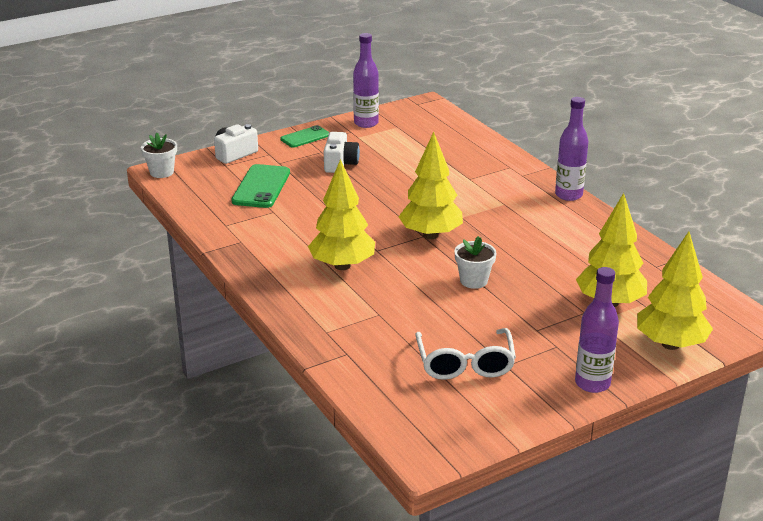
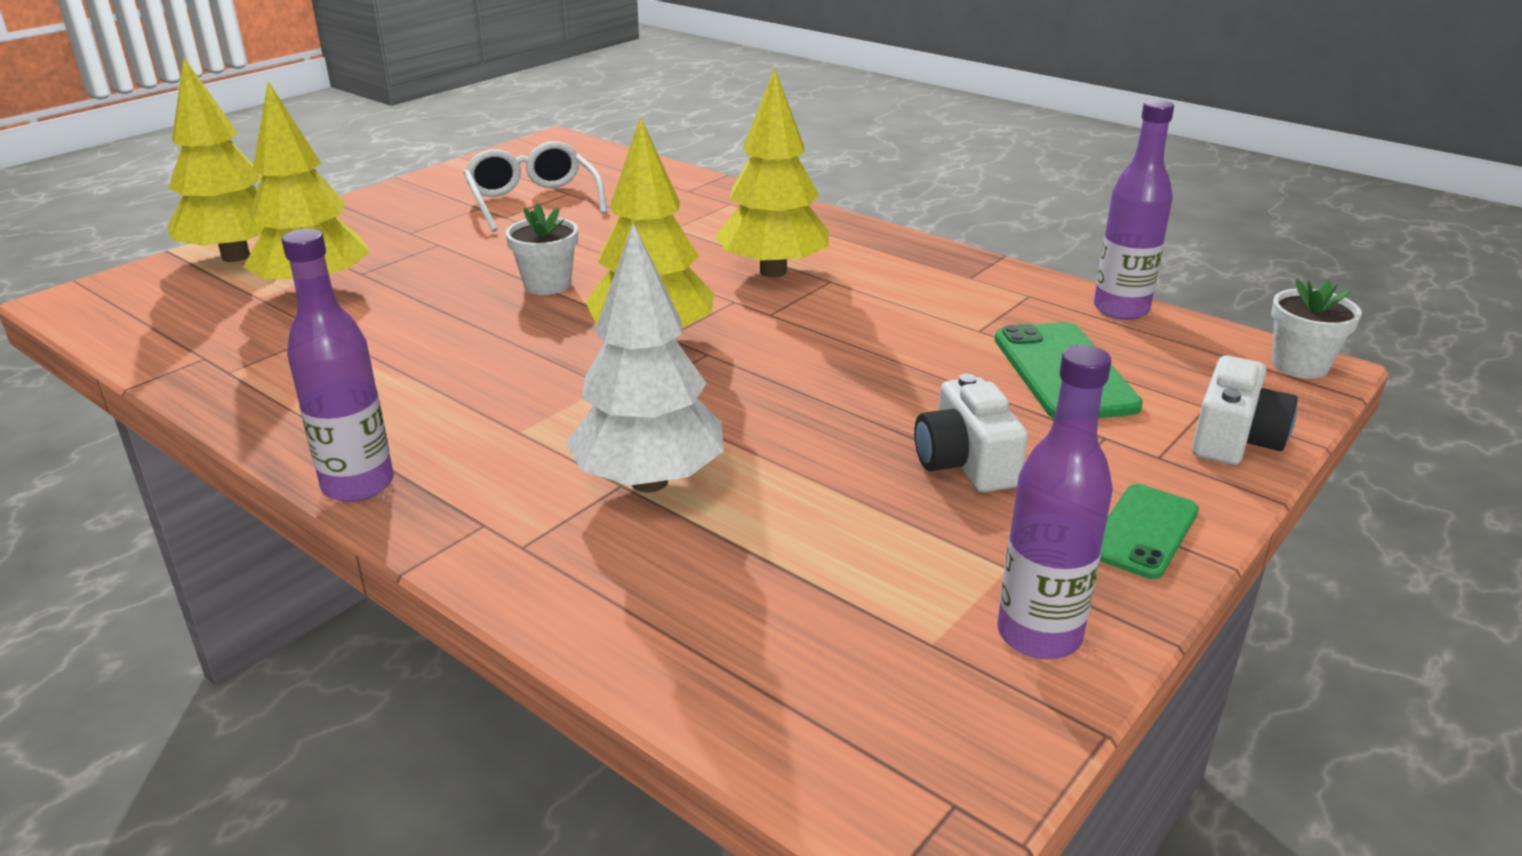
camera: 160 degrees right, 0 degrees up
purple bottle [575,267,619,393] -> purple bottle moved to [1094,100,1174,320]
none -> white tree [565,222,724,492]

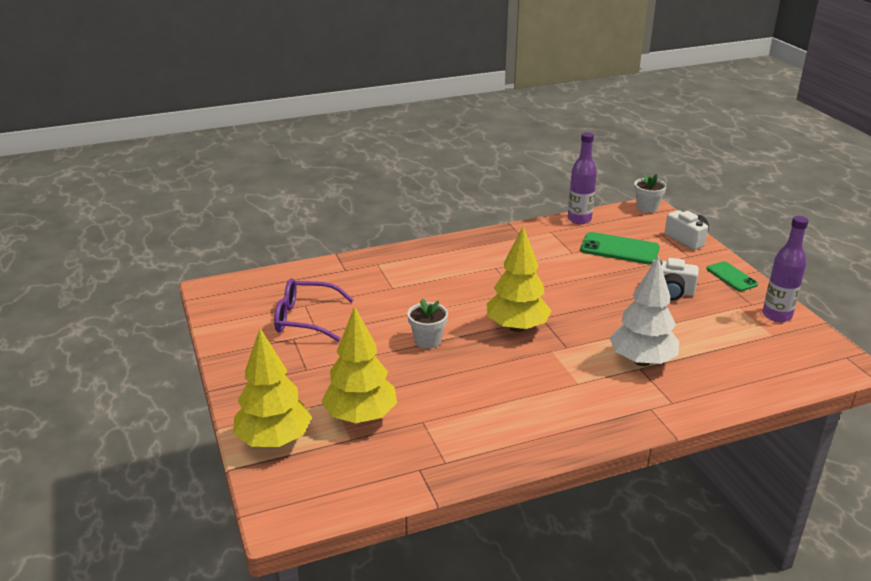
camera: 60 degrees left, 0 degrees up
purple bottle [282,229,394,502] -> none
white glasses [463,141,607,232] -> purple glasses [274,278,354,342]
yellow tree [715,68,829,277] -> none

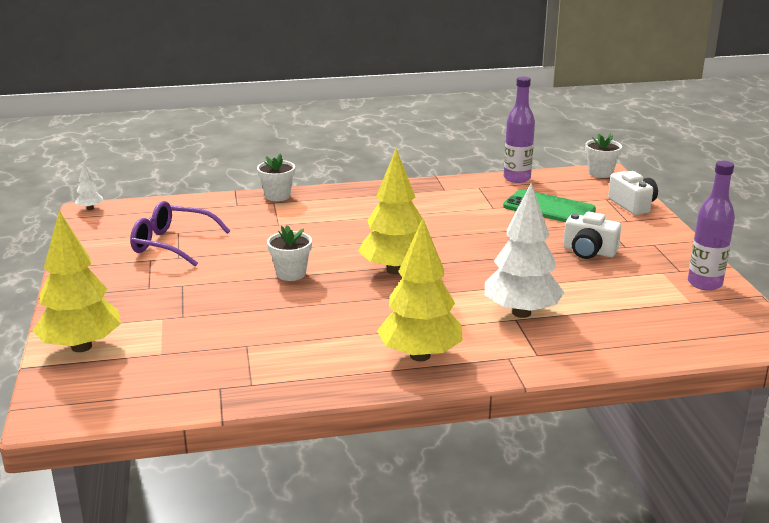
camera: 10 degrees right, 5 degrees down
yellow tree [321,306,397,423] -> yellow tree moved to [377,218,463,361]
green phone [706,261,758,291] -> none
none -> white tree [74,162,104,210]
none -> white flower pot [257,153,295,201]

